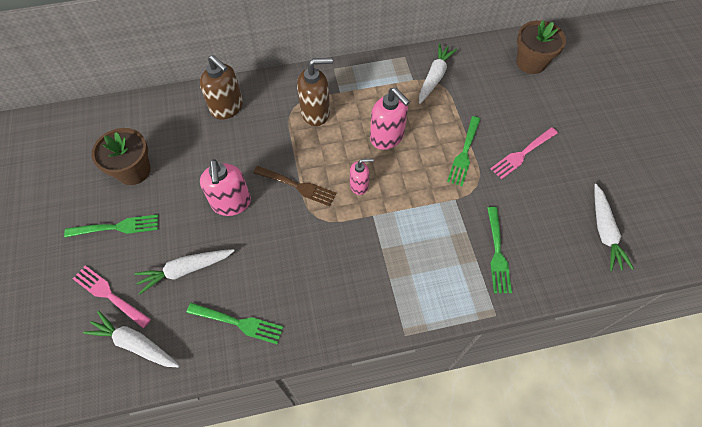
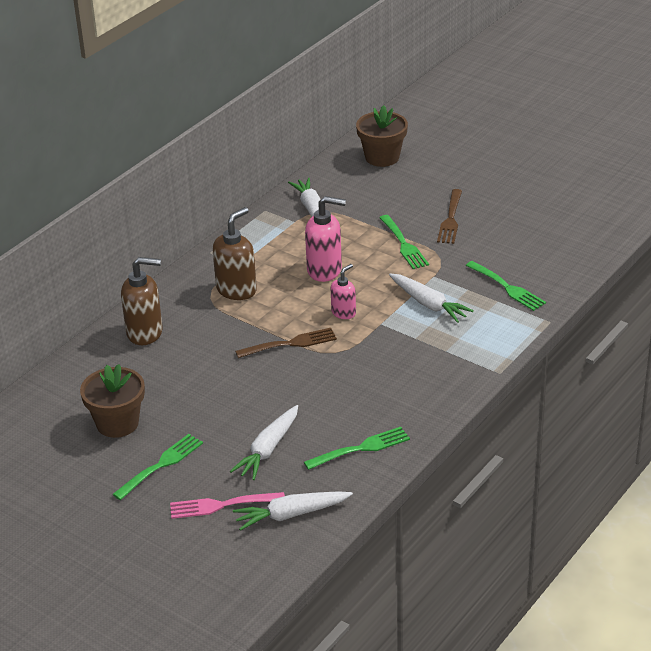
camera: 40 degrees left, 25 degrees down
pink soap dispenser [200,159,251,216] -> none
pink fork [490,127,558,179] -> brown fork [437,189,462,244]
white carrot [594,184,634,271] -> white carrot moved to [389,274,474,323]

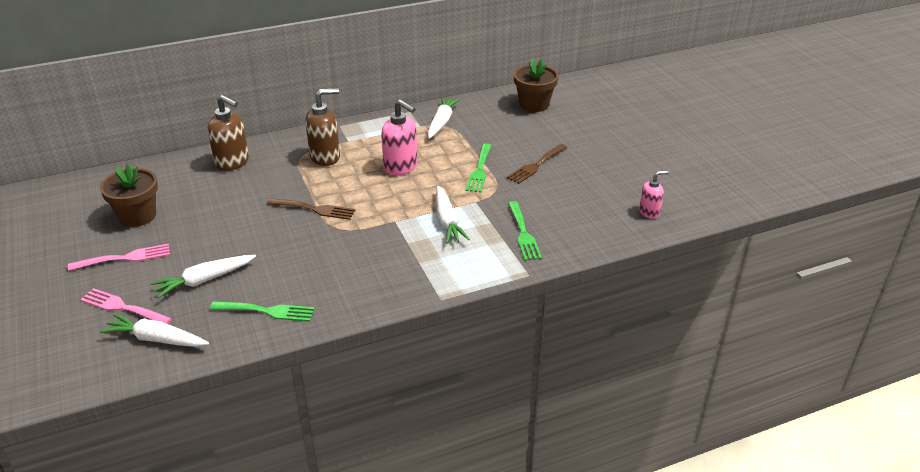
camera: 30 degrees right, 0 degrees up
green fork [112,434,203,500] -> pink fork [68,244,170,271]
pink soap dispenser [331,264,356,319] -> pink soap dispenser moved to [639,171,668,219]

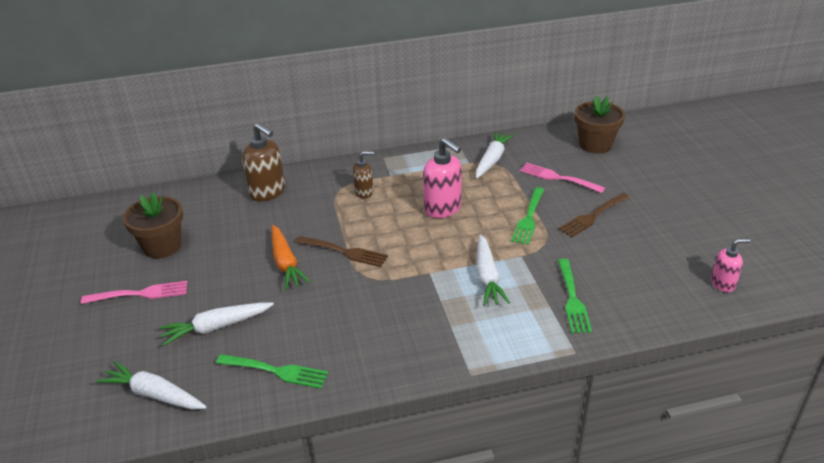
camera: 10 degrees right, 0 degrees up
pink fork [80,288,172,324] -> pink fork moved to [520,163,605,193]
brown soap dispenser [305,88,340,166] -> brown soap dispenser [353,151,374,198], size x0.59
none -> orange carrot [271,225,310,290]

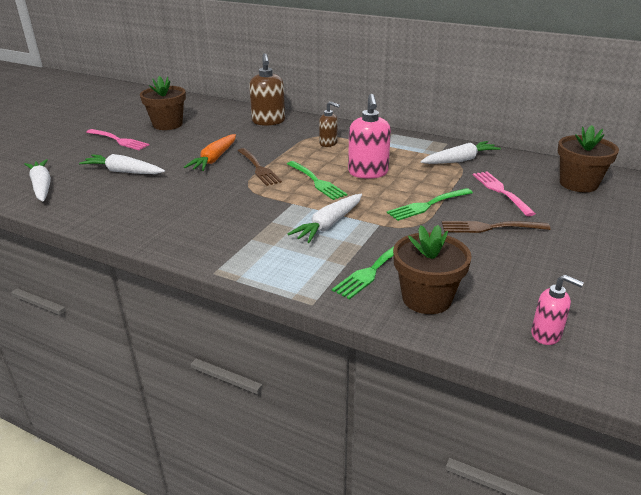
camera: 40 degrees right, 5 degrees down
green fork [216,354,329,389] -> green fork moved to [287,161,347,200]
none -> brown flower pot [393,225,472,314]

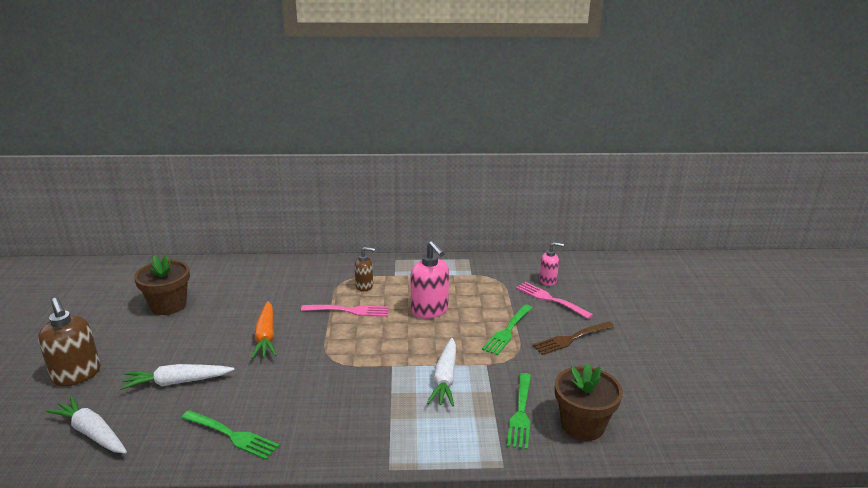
camera: 30 degrees left, 5 degrees down
pink fork [86,129,150,150] -> pink fork moved to [301,305,389,317]
brown fork [238,148,282,186] -> none
brown soap dispenser [249,53,285,126] -> brown soap dispenser moved to [38,298,101,386]
green fork [287,161,347,200] -> green fork moved to [181,410,279,460]
white carrot [420,141,501,164] -> none
pink soap dispenser [531,275,584,345] -> pink soap dispenser moved to [539,242,564,286]
brown flower pot [558,125,619,192] -> none

